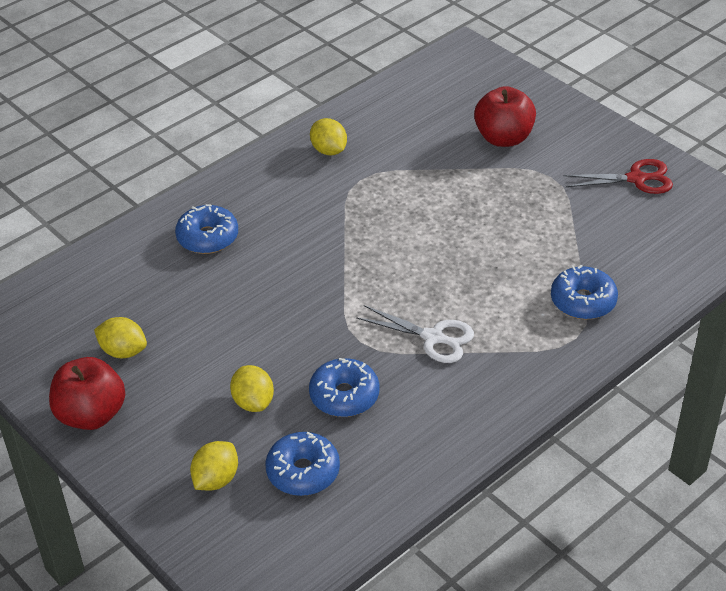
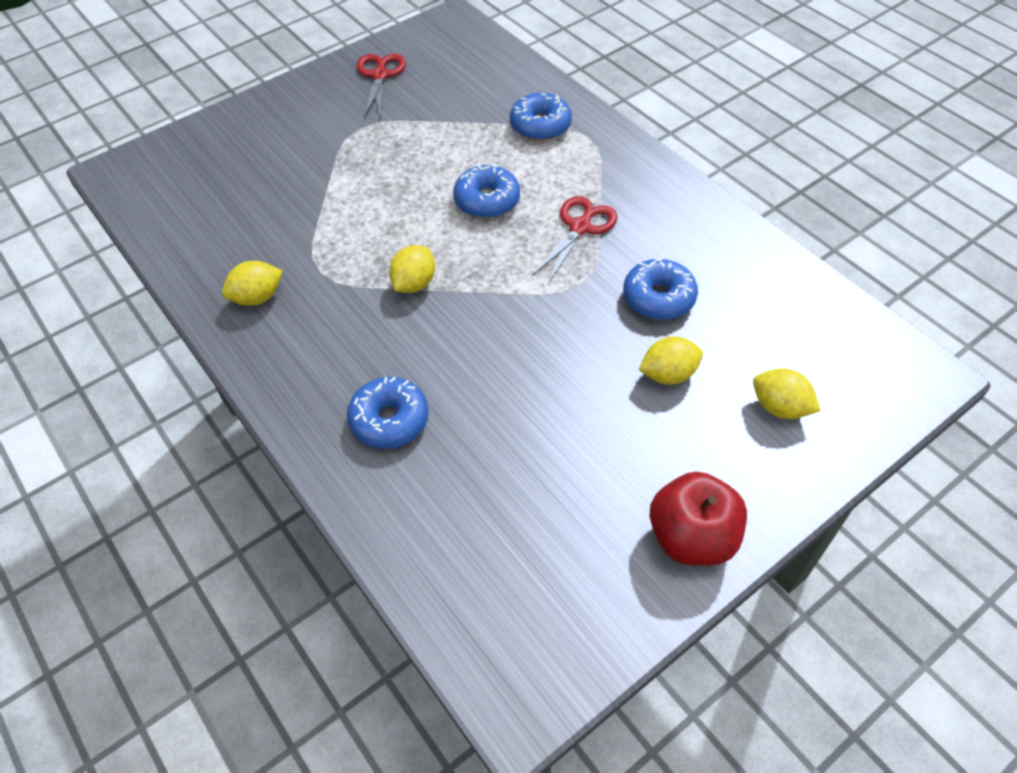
camera: 85 degrees left, 10 degrees up
yellow lemon [94,317,147,358] -> yellow lemon moved to [389,245,435,293]
blue donut [265,432,340,496] -> blue donut moved to [453,164,520,218]
white scissors [356,305,474,363] -> red scissors [532,196,617,283]
red apple [474,86,536,147] -> none

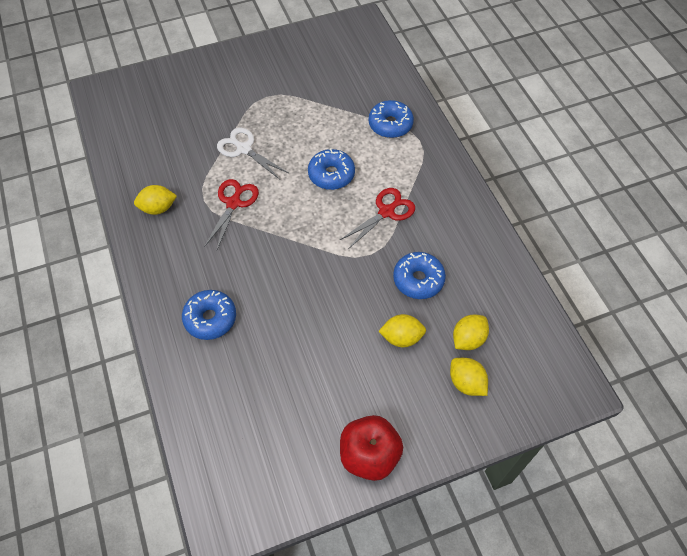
camera: 15 degrees right, 5 degrees up
red scissors [357,54,406,118] -> red scissors moved to [204,179,259,249]
yellow lemon [389,245,435,293] -> yellow lemon moved to [453,314,489,350]
none -> white scissors [217,127,288,179]

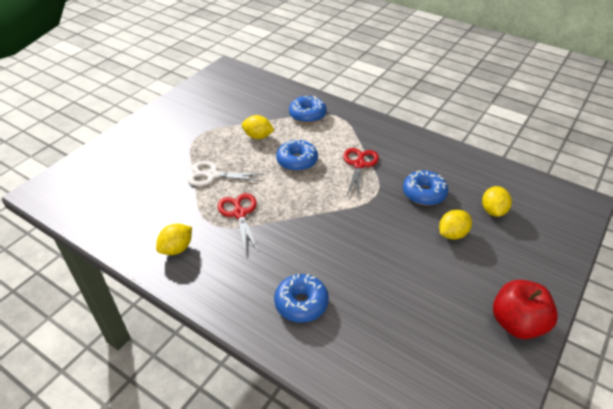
camera: 35 degrees left, 15 degrees down
yellow lemon [450,358,488,396] -> yellow lemon moved to [242,115,274,139]

